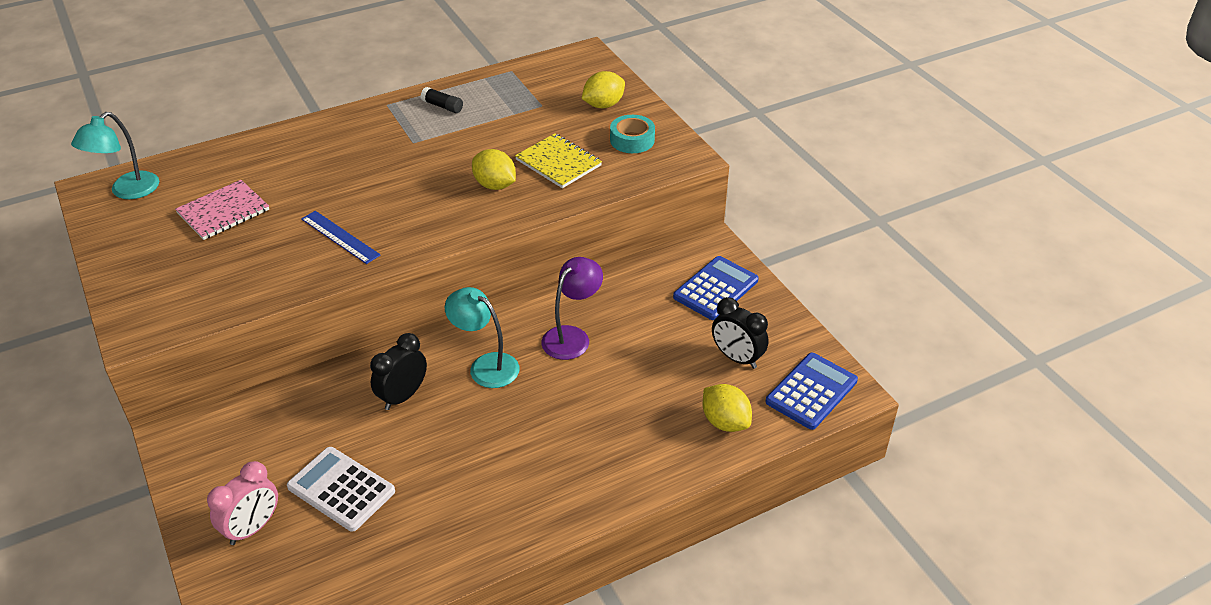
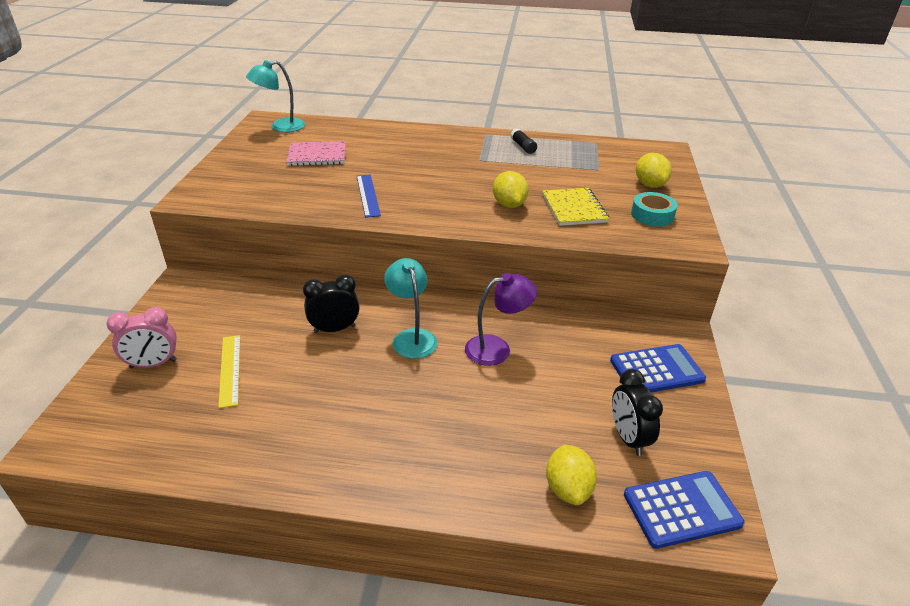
camera: 35 degrees right, 5 degrees down
white calculator [287,447,395,531] -> yellow ruler [218,335,240,408]
yellow lemon [581,71,625,108] -> yellow lemon turned 75 degrees clockwise [636,153,672,188]

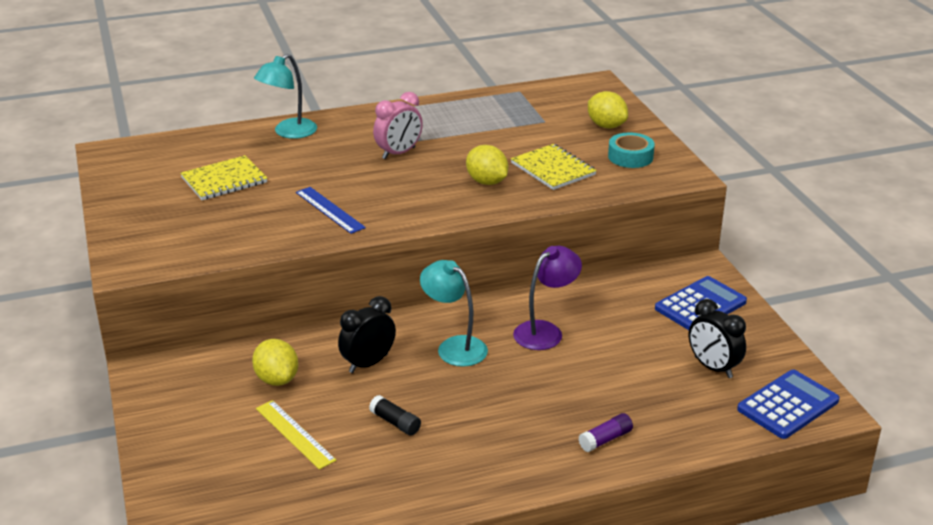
camera: 25 degrees left, 5 degrees down
pink clock [107,307,177,368] -> pink clock moved to [373,92,423,159]
turquoise lamp [246,60,305,132] -> turquoise lamp moved to [254,54,317,139]
pink notebook [286,141,346,166] -> yellow notebook [180,155,267,200]
black glue stick [510,128,537,154] -> black glue stick moved to [369,395,421,436]
yellow lemon [546,445,597,505] -> yellow lemon moved to [252,339,298,386]
none -> purple glue stick [579,413,633,452]

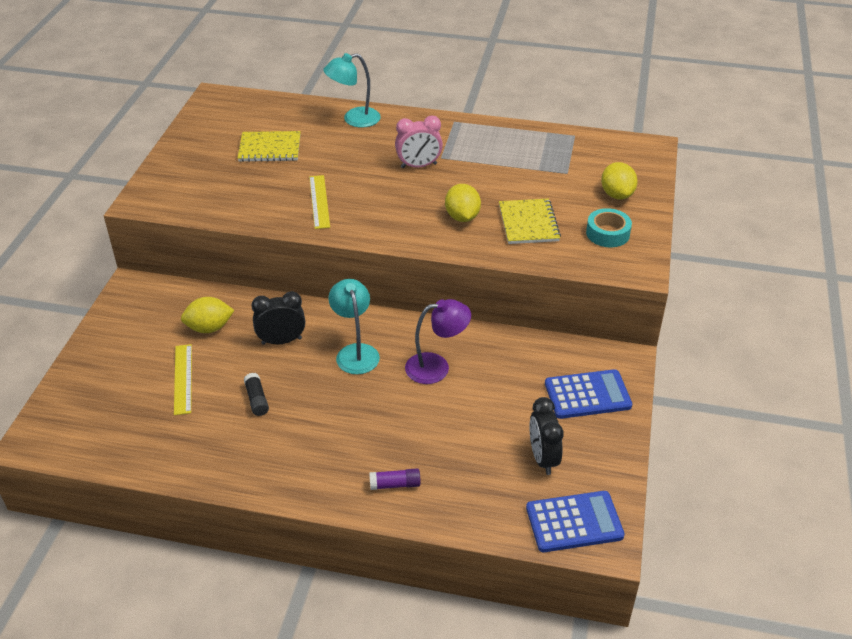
camera: 30 degrees right, 10 degrees up
yellow lemon [252,339,298,386] -> yellow lemon turned 75 degrees clockwise [181,297,234,333]
blue ruler [296,187,366,234] -> yellow ruler [309,175,330,229]

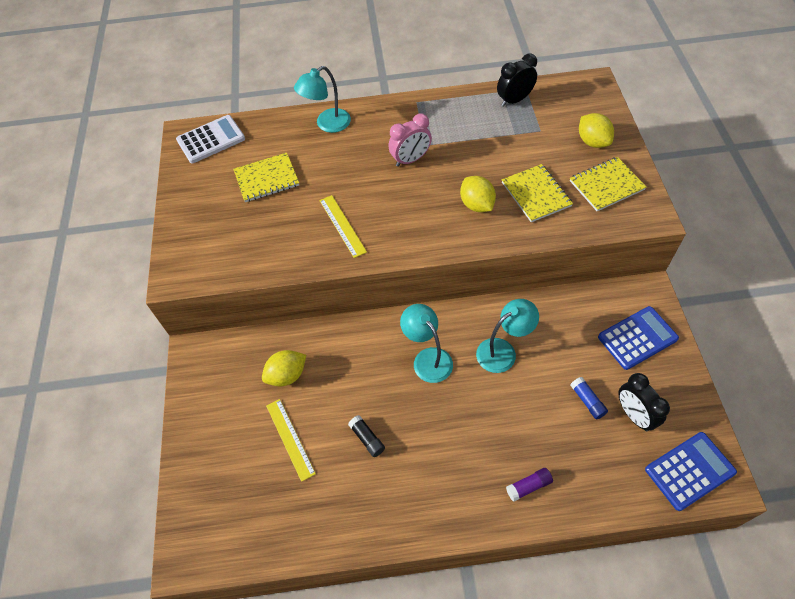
camera: 15 degrees left, 15 degrees up
black clock [252,291,305,345] -> black clock moved to [497,53,537,107]
purple lamp [405,299,471,384] -> turquoise lamp [476,299,539,373]
turquoise tape [586,208,632,247] -> yellow notebook [570,157,647,211]
none -> white calculator [176,115,245,163]
none -> blue glue stick [570,377,608,419]

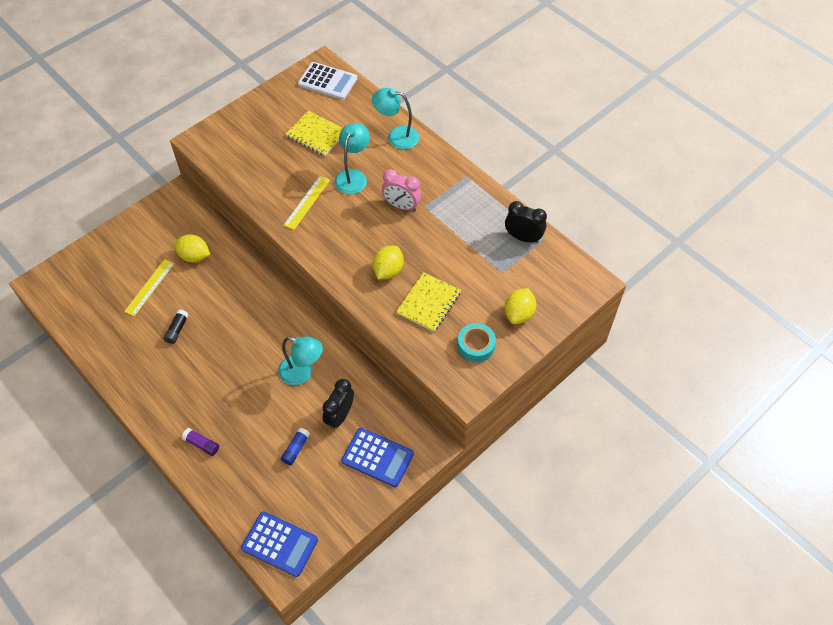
camera: 50 degrees right, 0 degrees up
turquoise lamp [400,304,453,383] -> turquoise lamp moved to [335,123,370,194]
yellow notebook [570,157,647,211] -> turquoise tape [457,323,496,362]
black clock [618,373,670,431] -> black clock moved to [322,379,354,430]

